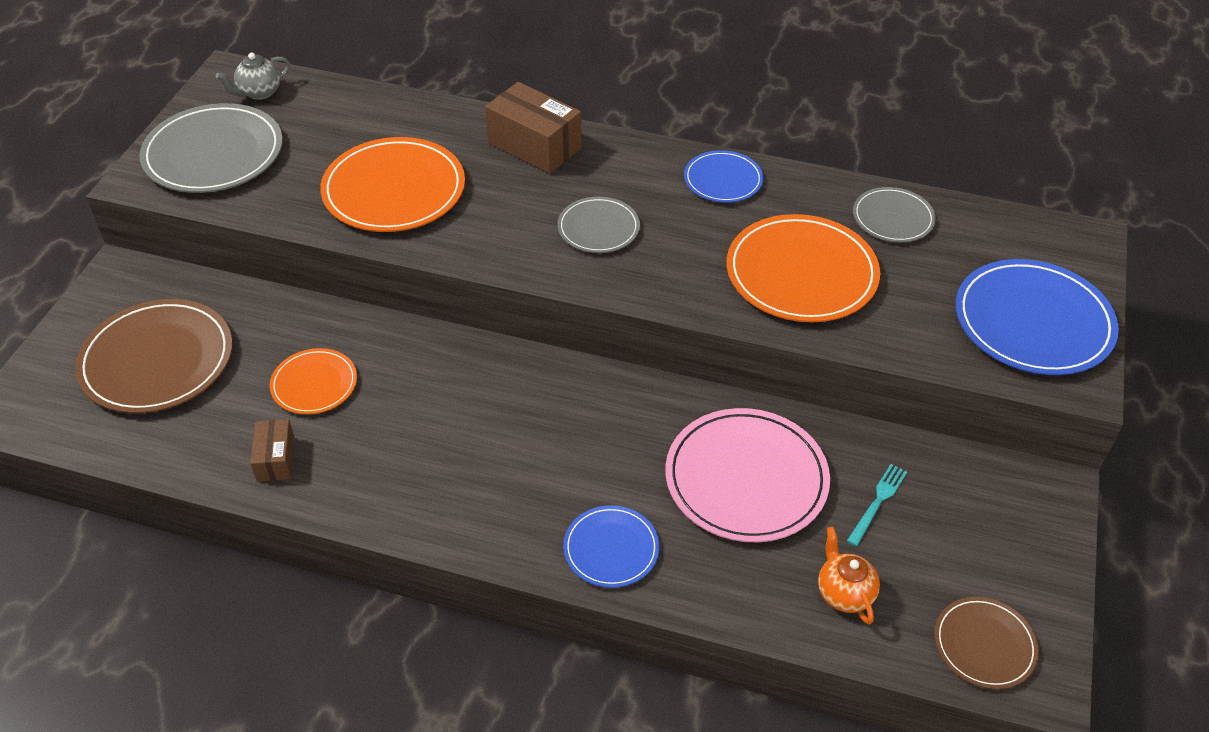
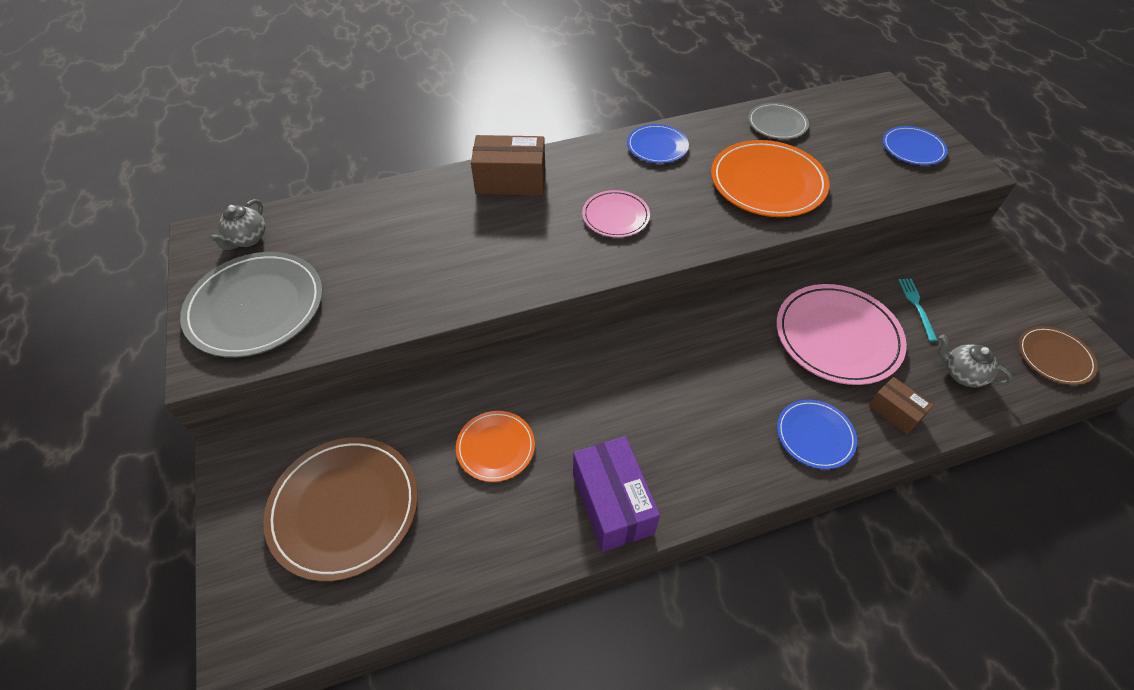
camera: 35 degrees left, 5 degrees up
brown box [250,419,295,482] -> brown box moved to [869,377,934,434]
orange plate [320,137,465,232] -> none
grey plate [557,197,640,253] -> pink plate [582,190,650,237]
orange teapot [818,527,880,624] -> grey teapot [937,335,1013,387]
blue plate [956,259,1119,375] -> blue plate [883,126,948,165], size x0.56
none -> purple box [573,436,660,552]

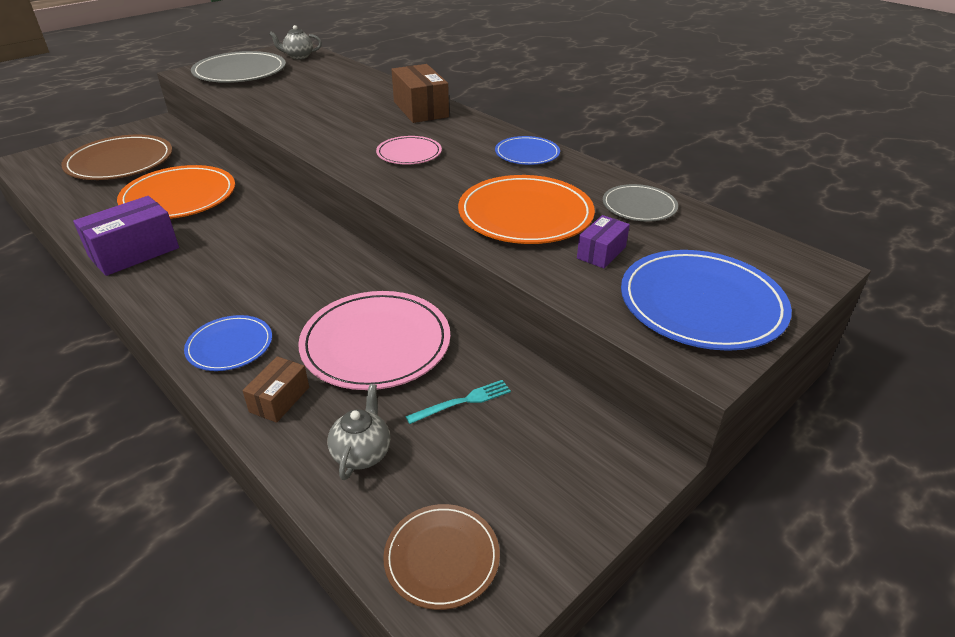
camera: 65 degrees right, 15 degrees down
orange plate [456,411,535,482] -> orange plate [117,165,235,219], size x1.78
blue plate [883,126,948,165] -> blue plate [621,250,792,351], size x1.78
none -> purple box [577,215,630,269]

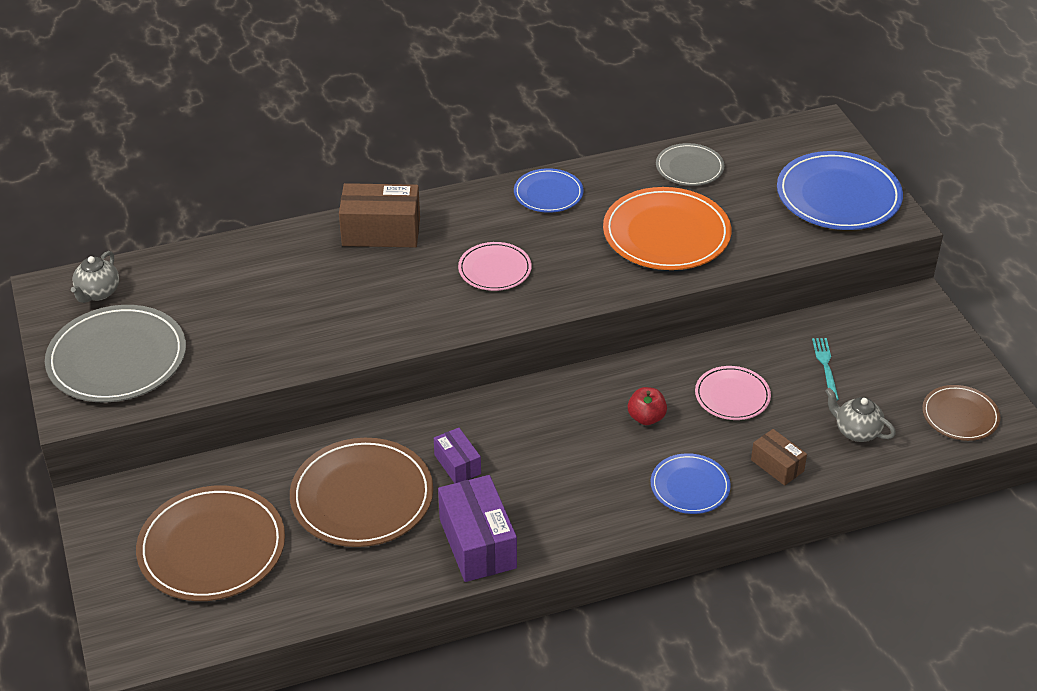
camera: 65 degrees left, 5 degrees up
orange plate [117,165,235,219] -> brown plate [290,438,433,547]
pink plate [298,291,450,390] -> pink plate [695,366,771,420], size x0.56
purple box [577,215,630,269] -> purple box moved to [434,428,481,483]
none -> red apple [628,387,667,425]

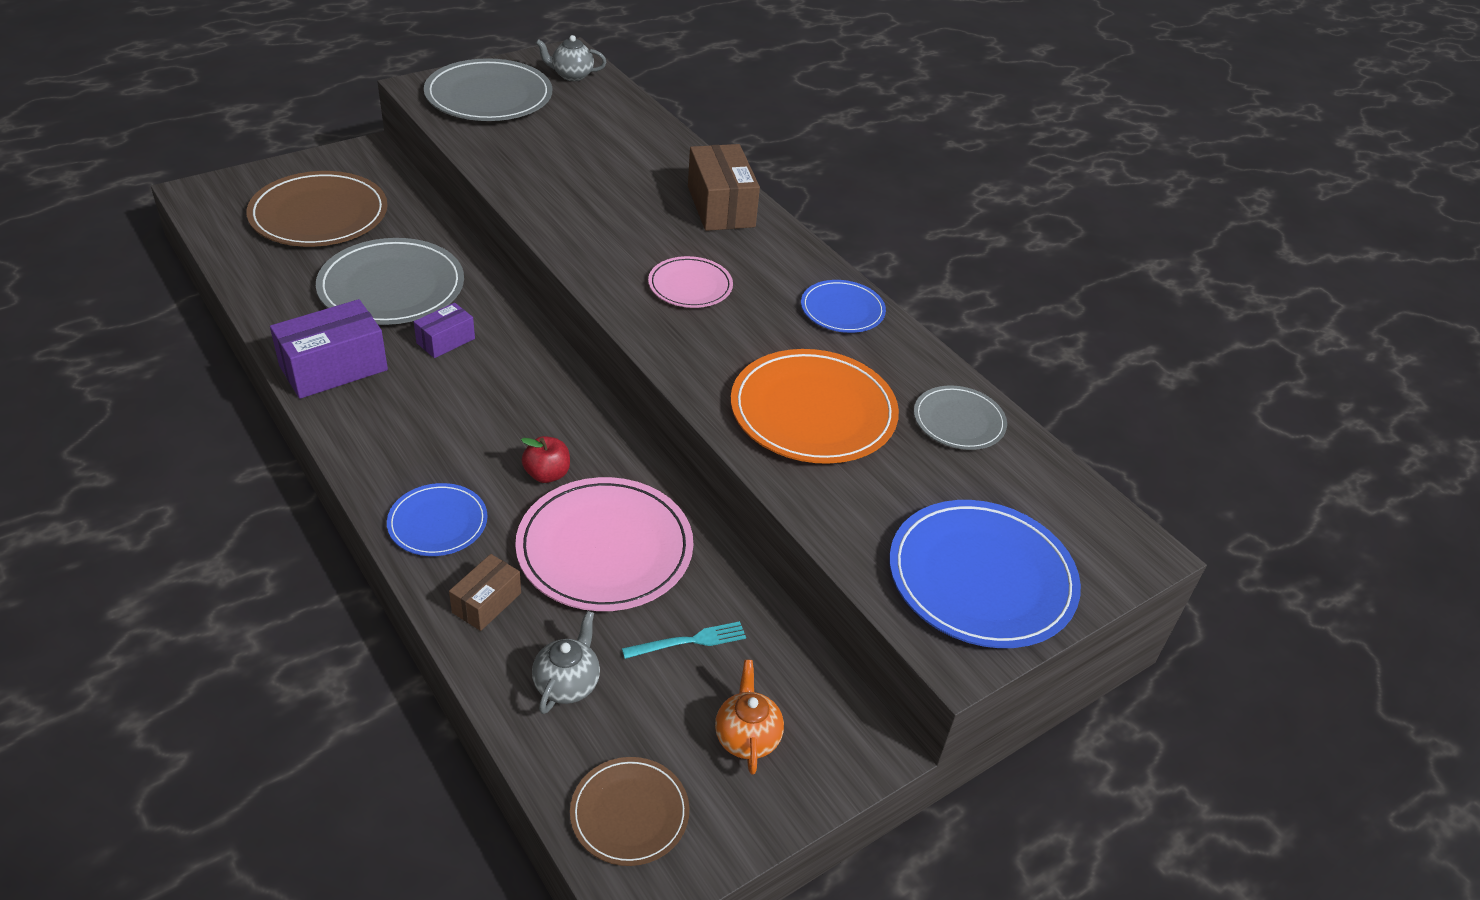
camera: 70 degrees right, 0 degrees up
brown plate [290,438,433,547] -> grey plate [316,238,464,325]
pink plate [695,366,771,420] -> pink plate [515,477,693,611], size x1.78
none -> orange teapot [715,660,784,775]

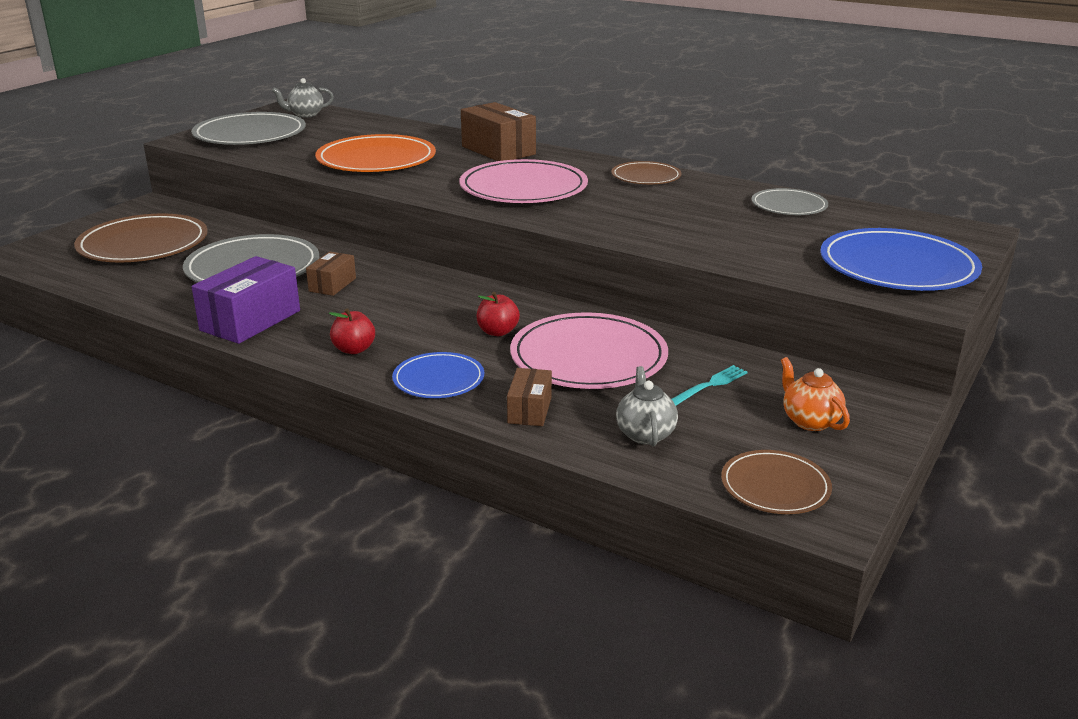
camera: 20 degrees left, 15 degrees down
purple box [414,303,475,358] -> brown box [306,252,356,296]
pink plate [648,256,733,308] -> pink plate [460,159,588,203], size x1.78
orange plate [731,349,899,464] -> orange plate moved to [315,134,436,172]
blue plate [801,280,886,333] -> brown plate [611,161,681,184]
none -> red apple [329,308,375,354]

